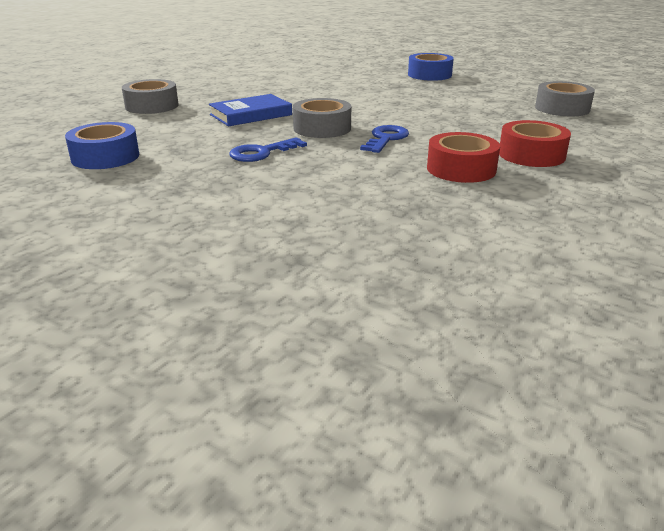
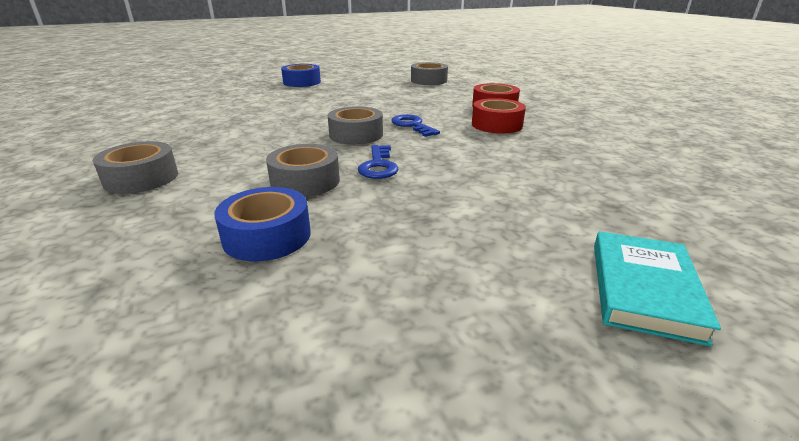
camera: 55 degrees left, 0 degrees up
blue book [209,94,292,126] -> none
none -> grey tape [266,144,340,197]
none -> turquoise book [594,231,721,347]

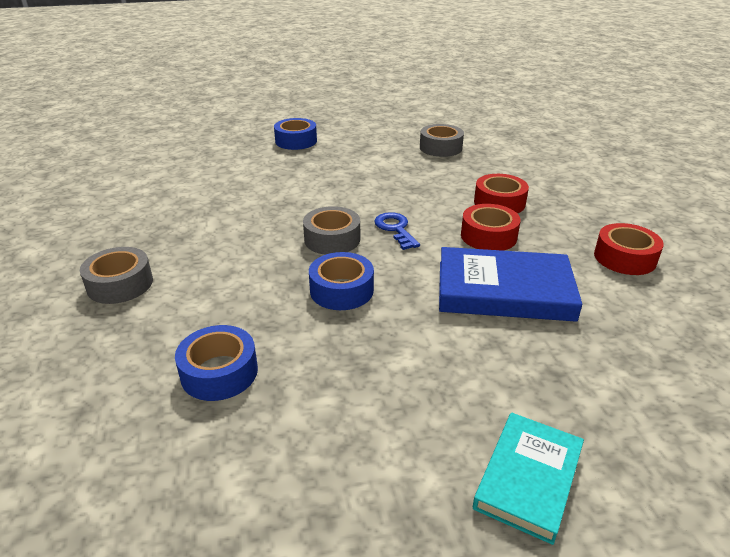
camera: 10 degrees right, 5 degrees up
grey tape [266,144,340,197] -> none
blue key [358,145,399,179] -> blue tape [309,252,374,310]
none -> blue book [439,247,583,322]
none -> red tape [594,223,664,275]

